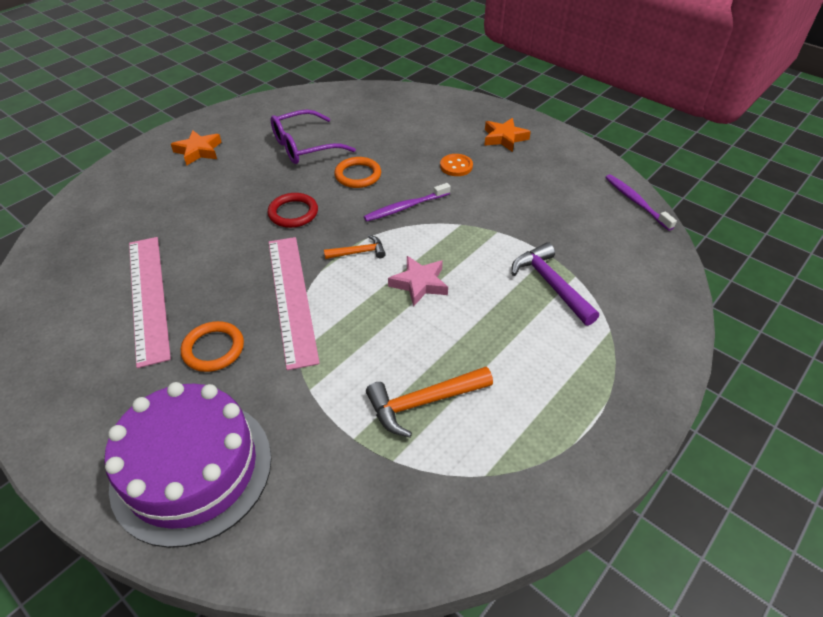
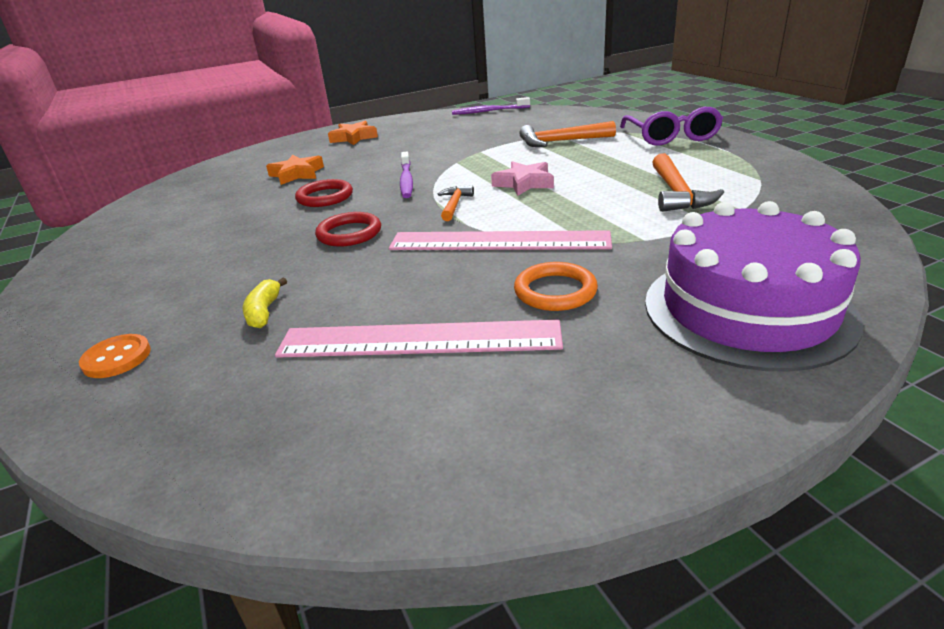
camera: 65 degrees left, 15 degrees down
orange star [171,130,222,166] -> orange star moved to [266,155,324,185]
purple glasses [271,110,356,164] -> purple glasses moved to [620,107,723,146]
orange ring [334,157,381,188] -> red ring [295,179,353,207]
orange button [440,154,473,176] -> orange button moved to [79,334,151,378]
purple hammer [512,242,599,326] -> orange hammer [519,121,616,147]
none -> yellow banana [243,277,287,328]

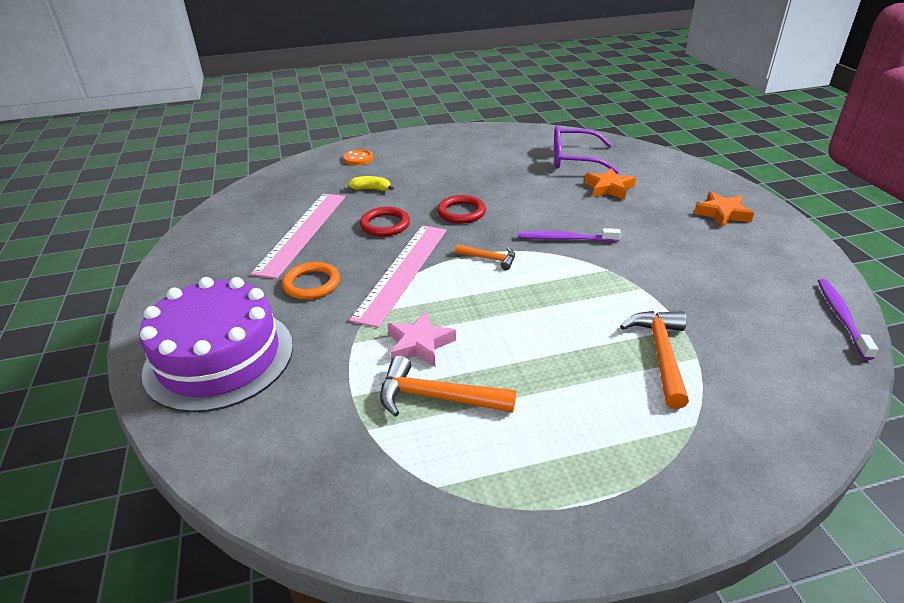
camera: 100 degrees right, 5 degrees up
red ring [295,179,353,207] -> red ring moved to [360,207,410,237]
pink star [491,161,554,196] -> pink star moved to [387,311,456,367]
purple glasses [620,107,723,146] -> purple glasses moved to [554,125,619,174]

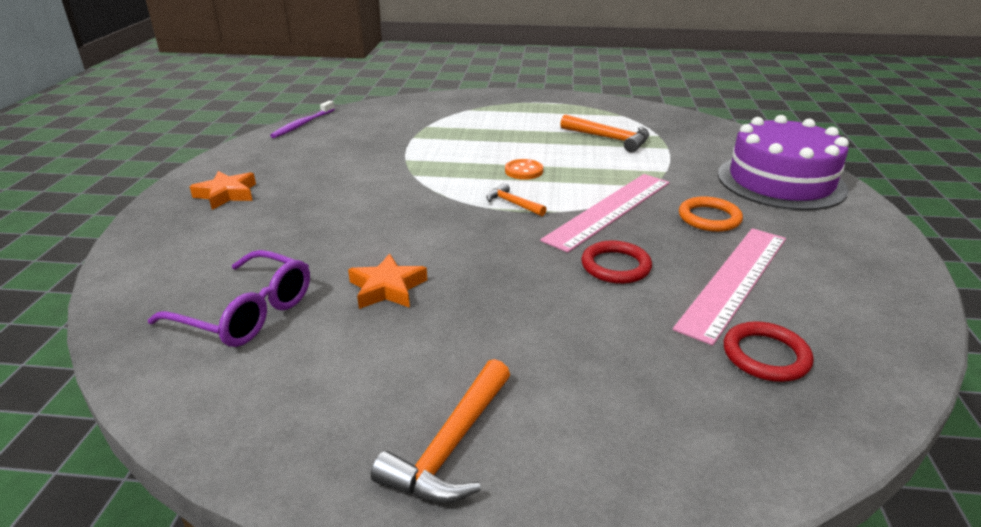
camera: 160 degrees left, 5 degrees down
orange button [343,149,373,165] -> orange button moved to [505,159,543,180]
yellow banana [348,176,394,191] -> none
pink star [387,311,456,367] -> none
red ring [437,195,486,224] -> red ring moved to [724,321,814,382]
purple toothbrush [518,228,621,242] -> none
orange star [584,168,636,200] -> orange star moved to [348,253,427,309]
orange hammer [620,311,689,409] -> orange hammer moved to [371,359,510,503]

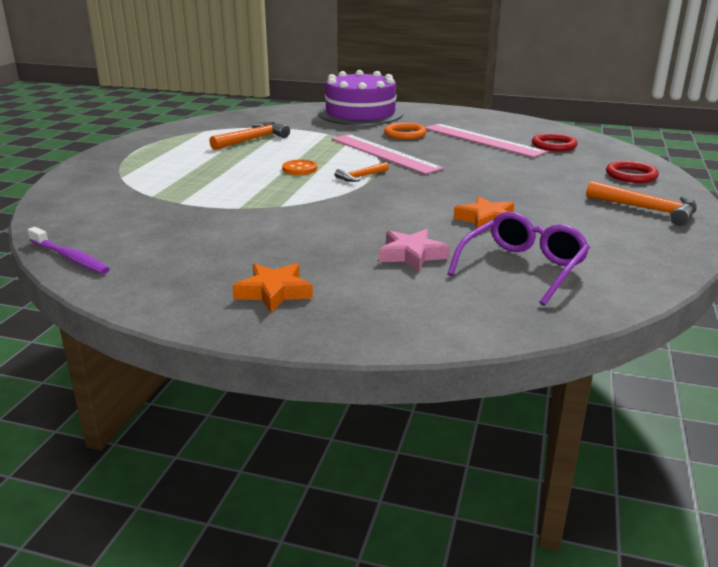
camera: 80 degrees left, 5 degrees down
red ring [581,240,652,284] -> red ring moved to [606,161,659,183]
none -> pink star [379,229,450,272]

